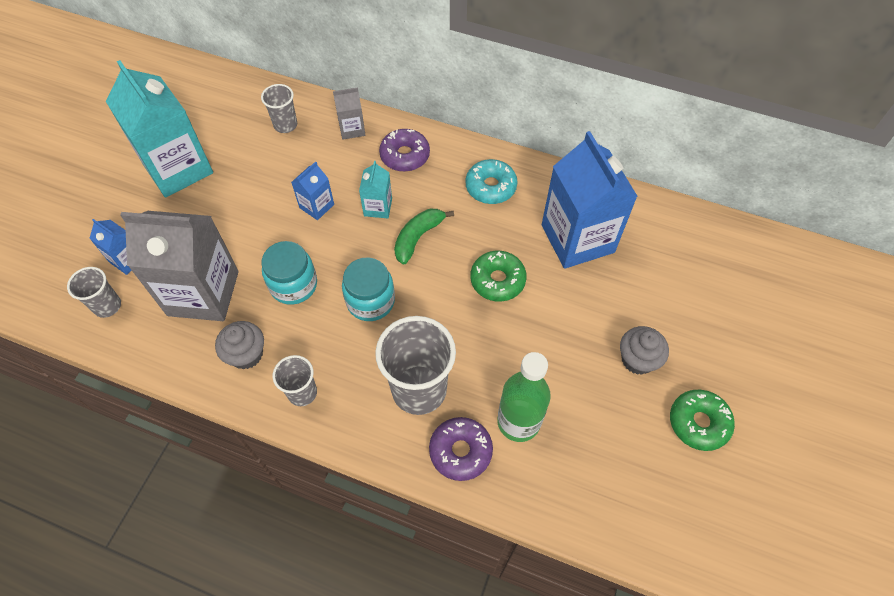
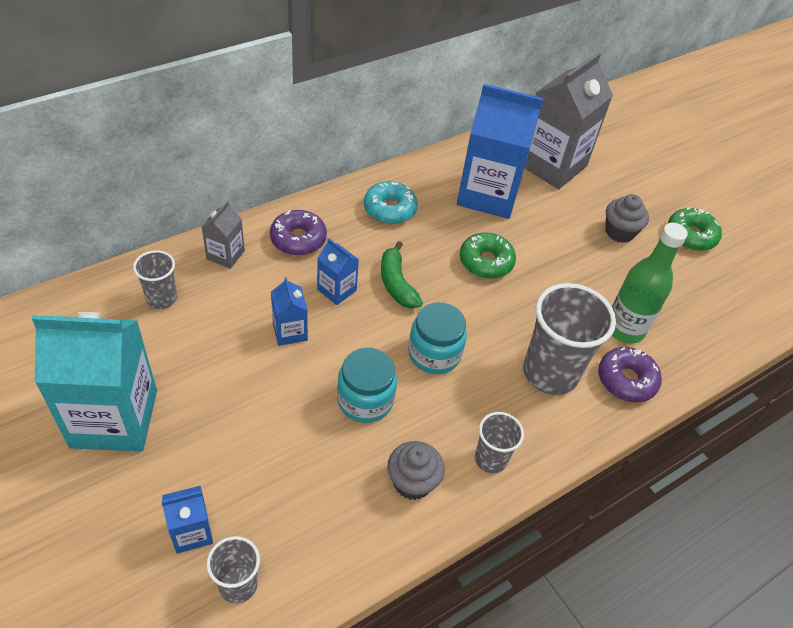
camera: 60 degrees left, 10 degrees down
grey carton [120,211,239,321] -> grey carton moved to [524,52,613,189]
turquoise carton [359,161,392,218] -> blue carton [317,238,359,305]

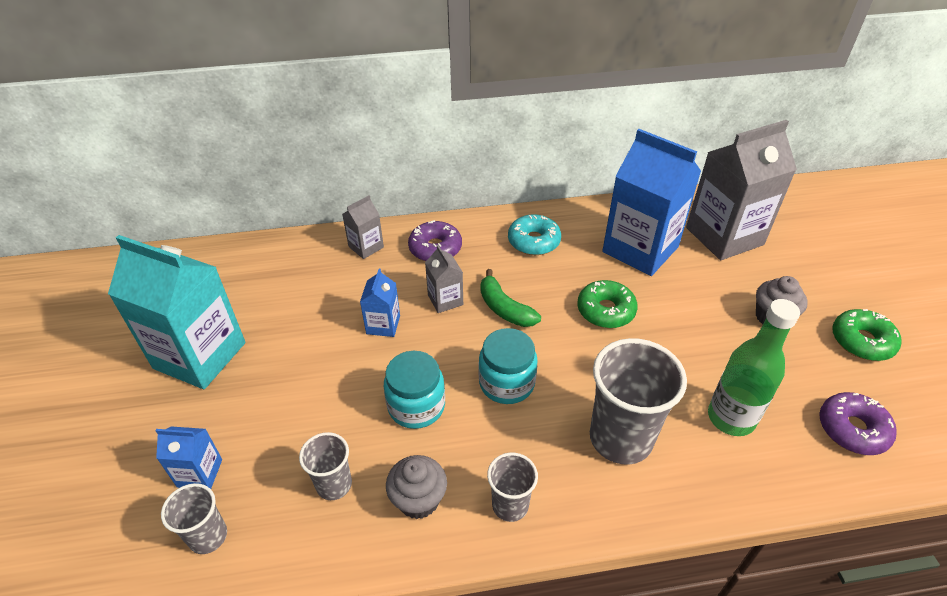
camera: 30 degrees right, 5 degrees down
grey cup [133,250,177,309] -> grey cup moved to [299,432,352,500]
blue carton [317,238,359,305] -> grey carton [425,245,463,313]
green banana [381,241,423,309] -> green banana turned 45 degrees counterclockwise [480,269,541,327]
purple donut [598,347,662,402] -> purple donut moved to [819,392,897,455]

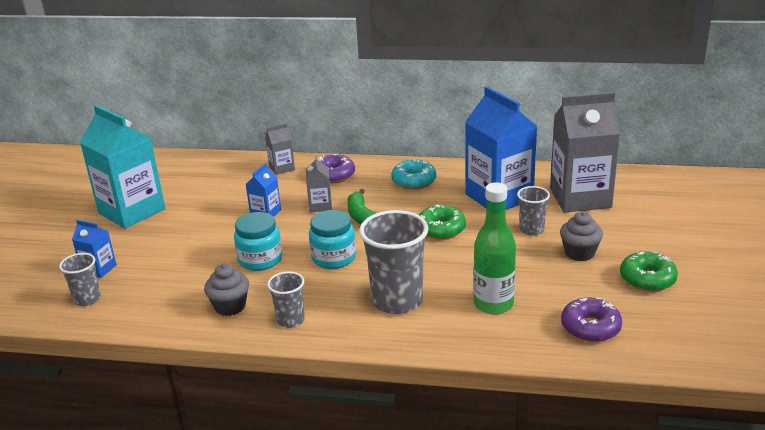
camera: 20 degrees right, 15 degrees down
grey cup [299,432,352,500] -> grey cup moved to [517,186,550,236]

